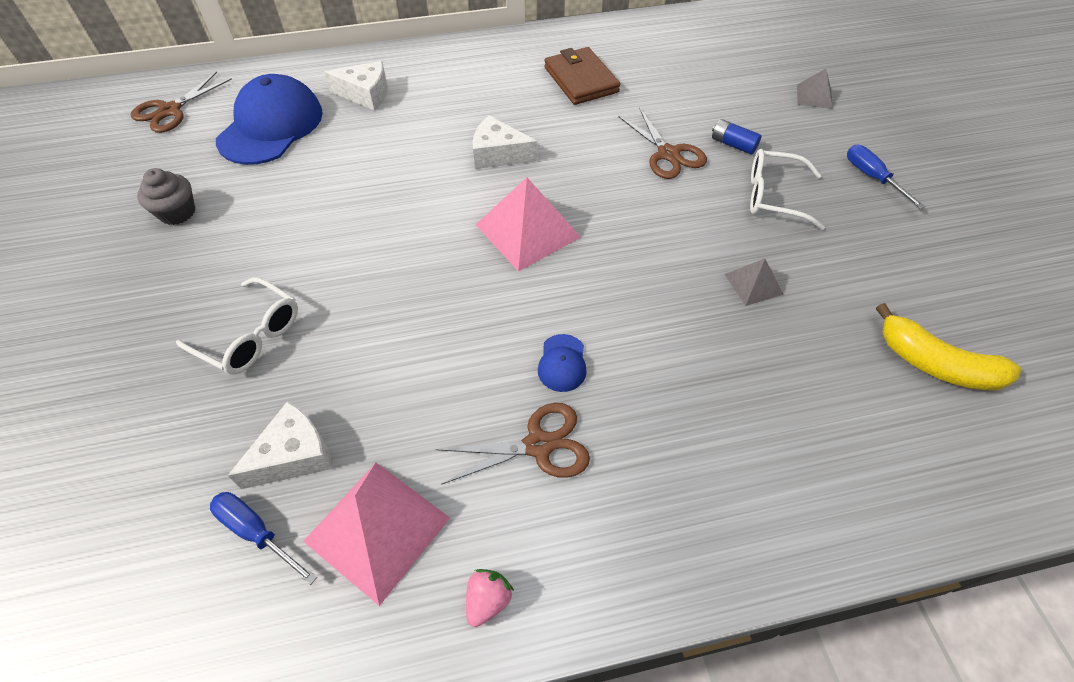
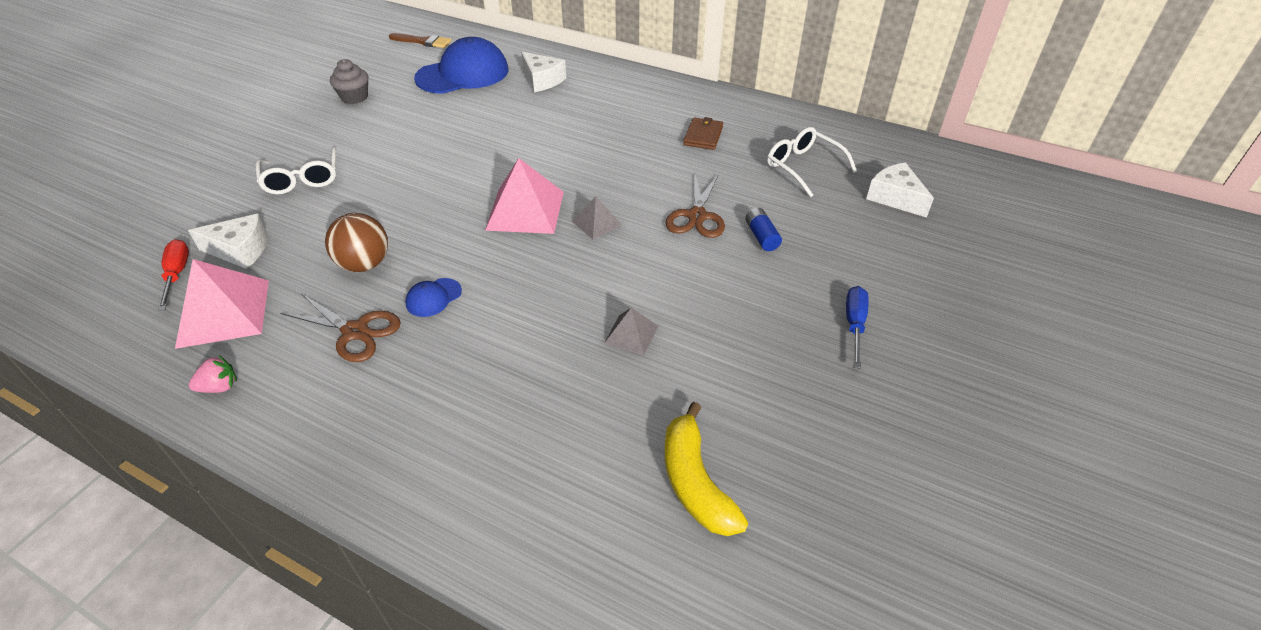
camera: 40 degrees right, 10 degrees down
brown scissors [131,71,232,133] -> brown brush [389,33,451,48]
blue screwdriver [210,492,317,585] -> red screwdriver [158,239,189,311]
white cheese [473,116,537,169] -> white cheese moved to [866,163,934,218]
brown wallet [544,47,620,105] -> brown wallet [683,117,723,150], size x0.65
white glasses [750,149,825,230] -> white glasses moved to [767,127,857,197]
grey pyramid [797,69,833,109] -> grey pyramid moved to [572,196,622,240]
none -> brown ball [325,213,388,272]

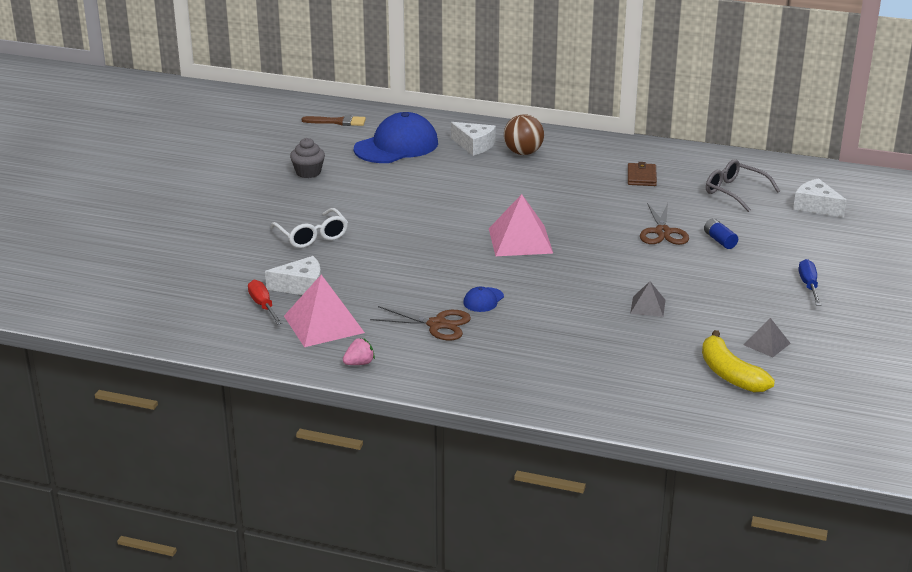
camera: 10 degrees left, 15 degrees down
brown ball [325,213,388,272] -> brown ball moved to [504,114,544,155]
grey pyramid [572,196,622,240] -> grey pyramid moved to [744,318,791,357]
white glasses [767,127,857,197] -> grey glasses [706,159,780,212]

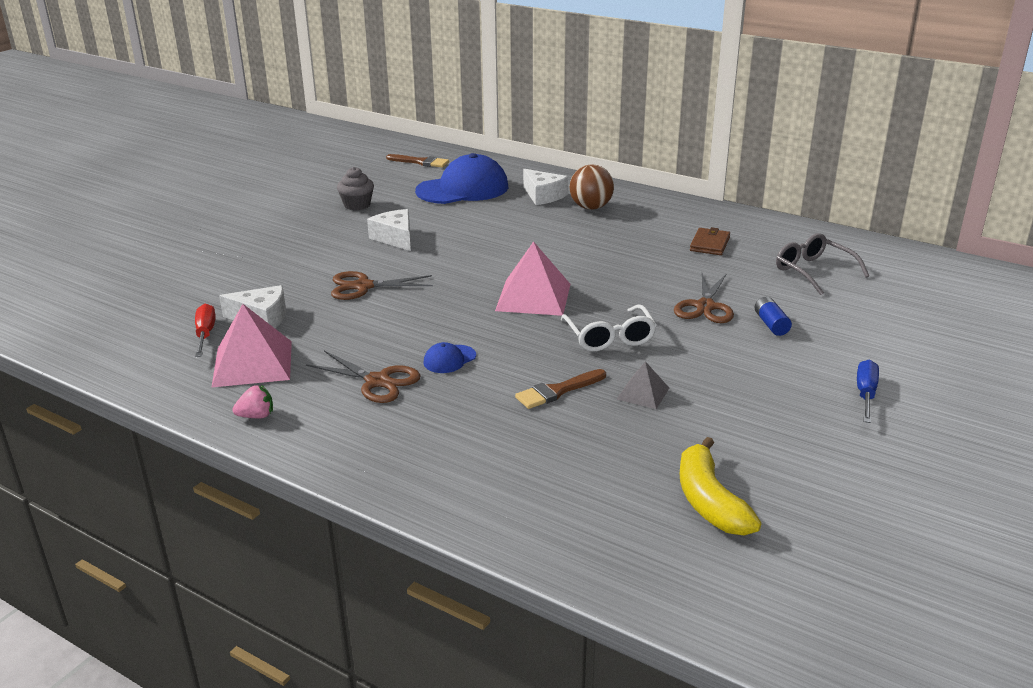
camera: 15 degrees right, 0 degrees up
white glasses [270,208,348,248] -> white glasses moved to [561,304,657,351]
grey pyramid [744,318,791,357] -> none
white cheese [793,178,847,217] -> white cheese moved to [367,209,411,251]
none -> brown scissors [331,271,433,300]
none -> brown brush [515,369,606,409]

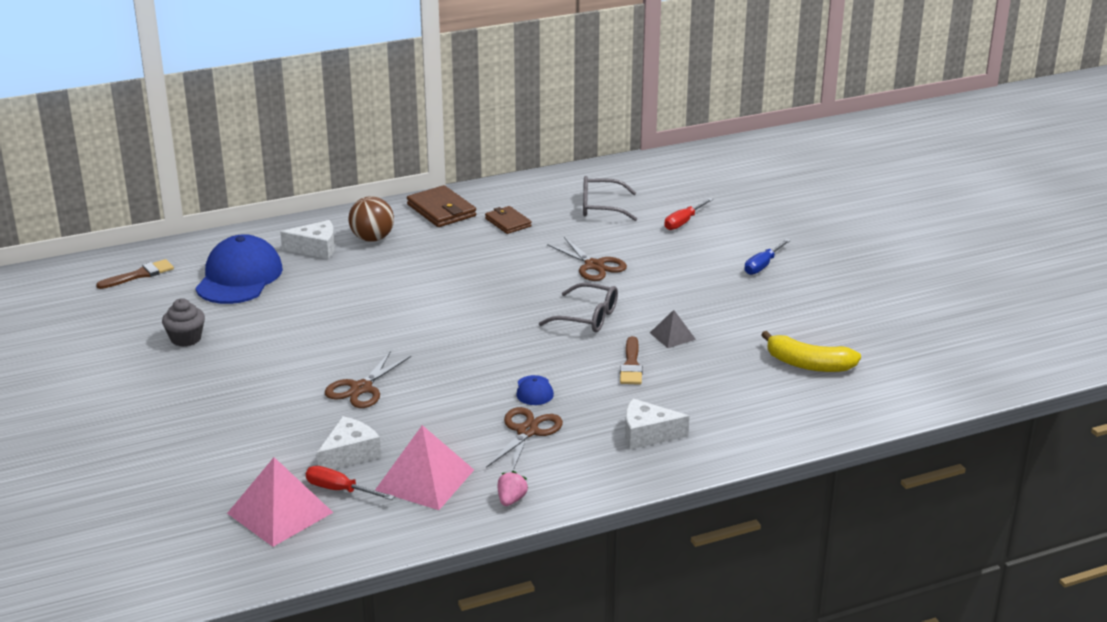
camera: 55 degrees left, 0 degrees up
brown scissors [306,351,421,403] -> brown scissors turned 45 degrees counterclockwise [486,407,563,471]
white cheese [367,209,411,251] -> white cheese moved to [625,398,689,449]
pink pyramid [495,241,571,316] -> pink pyramid moved to [227,457,334,547]
white glasses [561,304,657,351] -> grey glasses [539,283,618,332]
blue battery [755,297,792,336] -> none
blue screwdriver [857,359,879,423] -> blue screwdriver turned 105 degrees counterclockwise [744,239,791,275]
none -> brown wallet [407,185,476,227]
none -> red screwdriver [664,198,713,230]

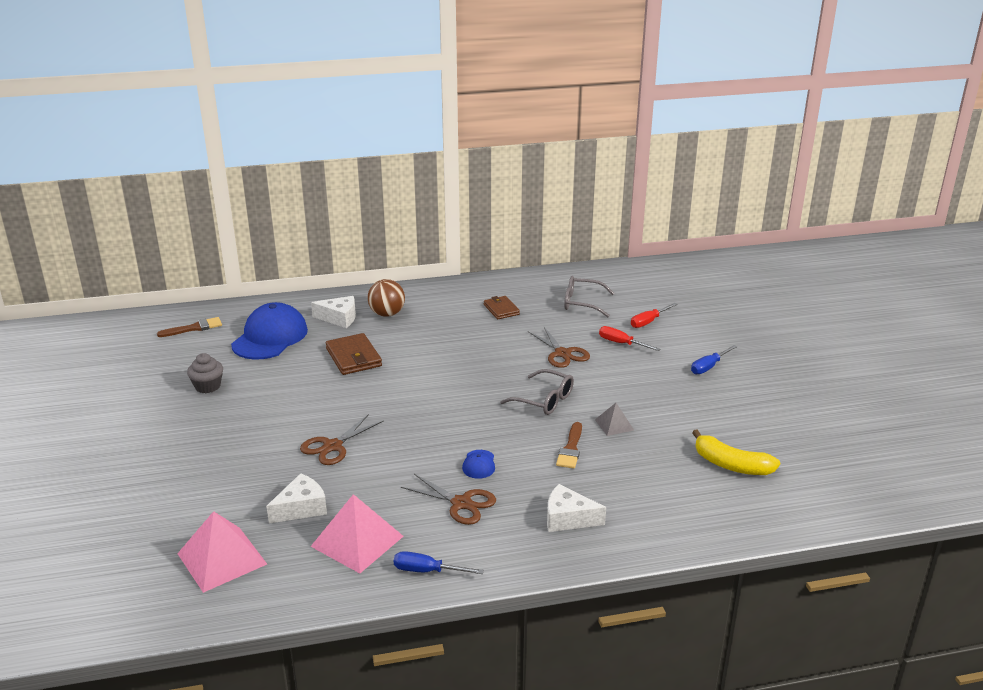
camera: 10 degrees right, 0 degrees up
red screwdriver [306,466,395,500] -> red screwdriver moved to [599,326,660,351]
brown wallet [407,185,476,227] -> brown wallet moved to [326,333,382,375]
brown scissors [486,407,563,471] -> brown scissors turned 90 degrees clockwise [401,474,496,525]
pink strawberry [498,471,528,506] -> blue screwdriver [394,551,484,574]

